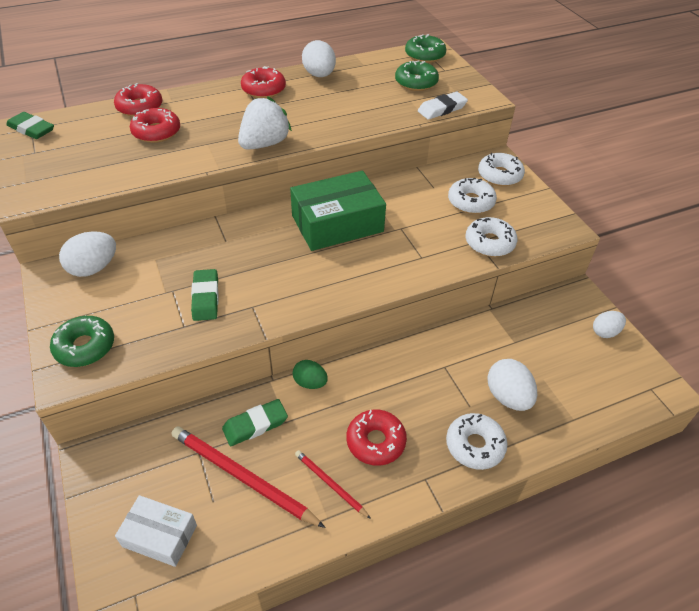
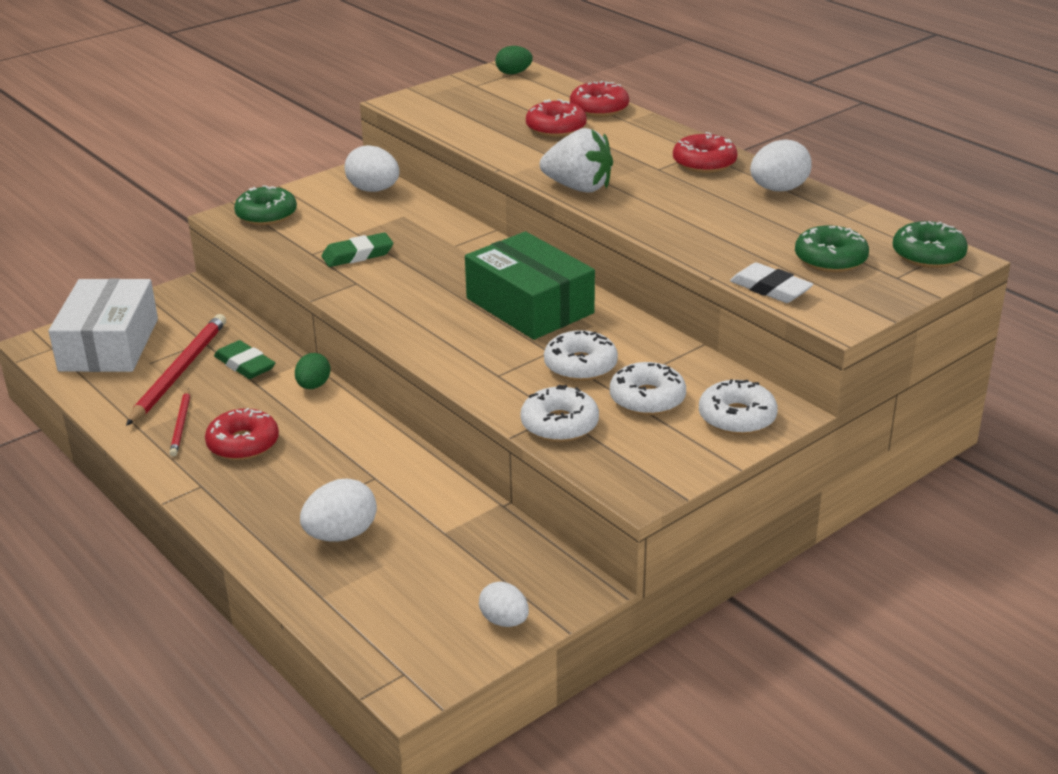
camera: 75 degrees right, 15 degrees down
green eraser [6,112,54,139] -> green egg [496,46,533,75]
white box [115,495,197,567] -> white box [49,278,158,372], size x1.73
red pencil [295,450,371,519] -> red pencil turned 150 degrees clockwise [169,388,190,457]
white donut [446,413,508,470] -> white donut moved to [544,330,618,381]

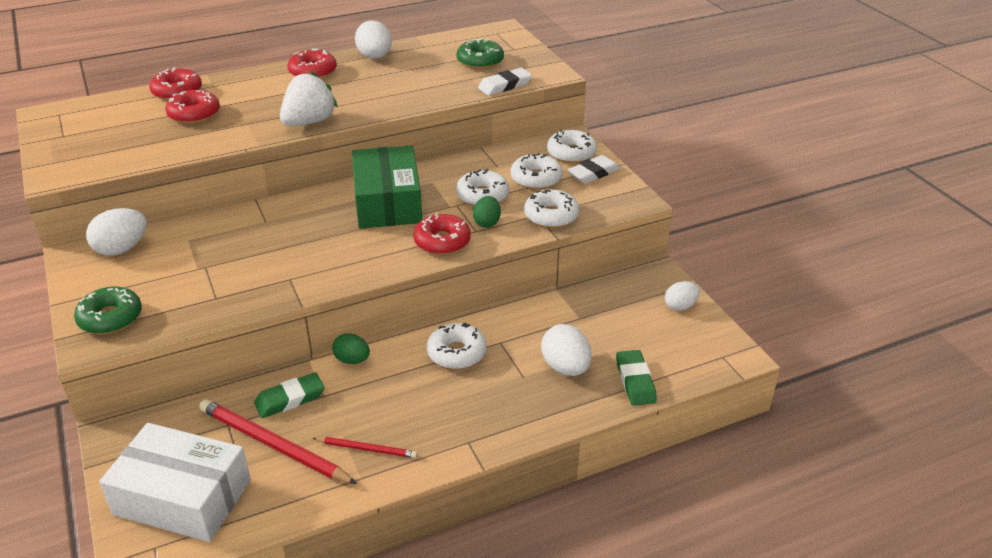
camera: 75 degrees left, 5 degrees up
red donut [205,408,279,460] -> red donut moved to [413,213,471,255]
green eraser [321,233,393,267] -> green eraser moved to [616,350,657,406]
green box [465,231,595,340] -> green box turned 75 degrees counterclockwise [352,146,422,228]
green egg [496,46,533,75] -> green egg moved to [473,196,501,228]
green donut [893,221,968,268] -> none
none -> white donut [427,323,487,369]
none -> white eraser [567,155,620,184]

